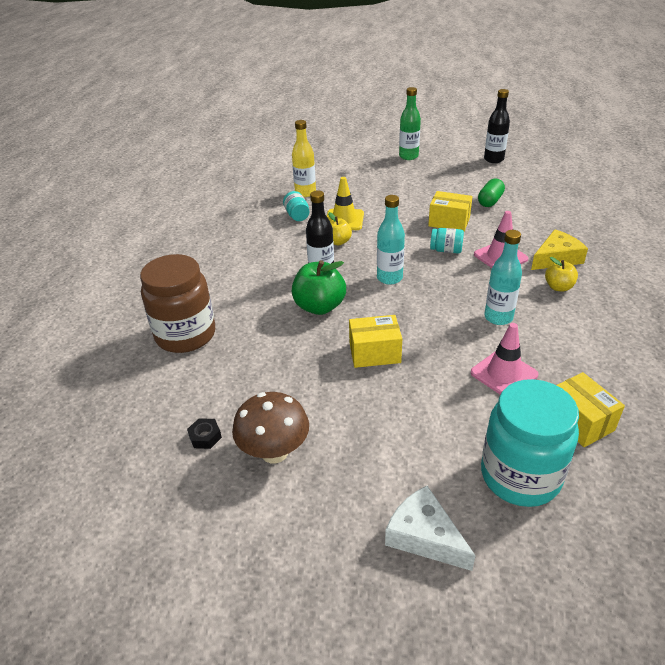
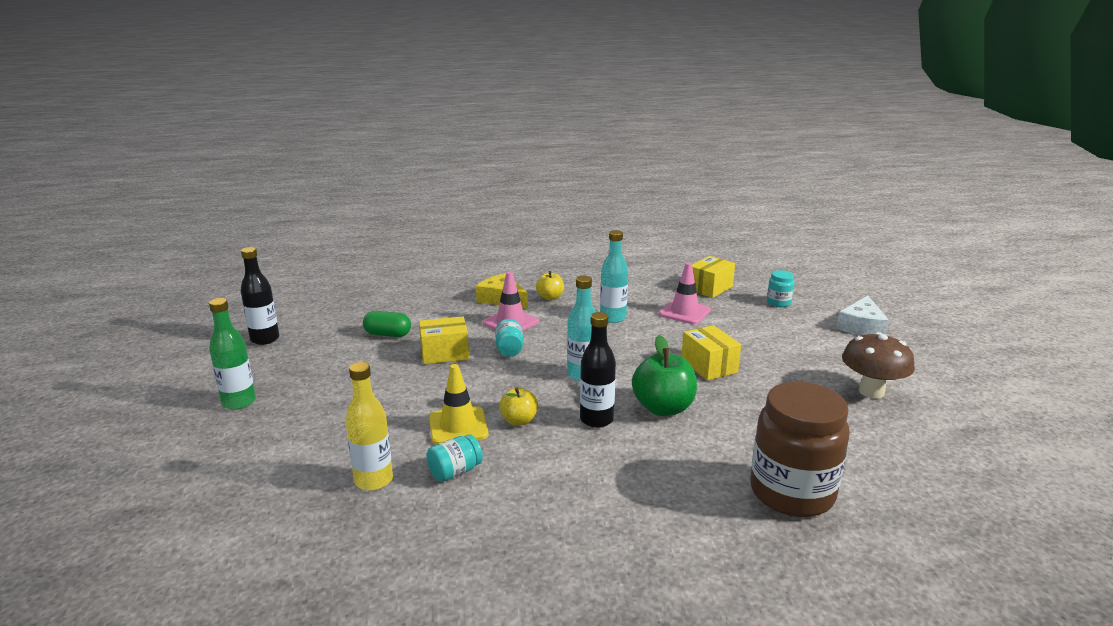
camera: 110 degrees left, 15 degrees down
black nut [187,418,222,449] -> none
yellow box [428,191,473,231] -> yellow box turned 75 degrees clockwise [419,316,469,364]
turquoise jar [481,379,579,507] -> turquoise jar [767,270,795,307], size x0.45

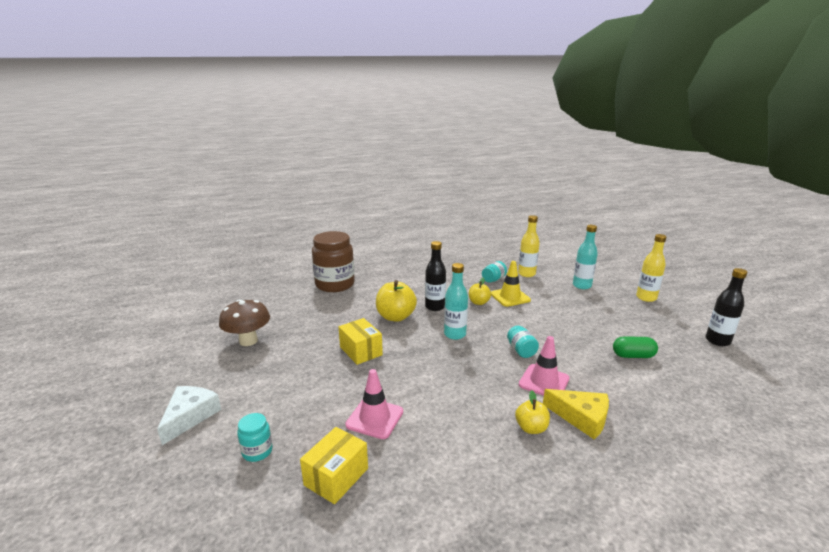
camera: 170 degrees right, 0 degrees up
green bottle [209,298,256,410] -> yellow bottle [636,234,666,302]
yellow box [419,316,469,364] -> none
turquoise bottle [600,230,628,323] -> turquoise bottle moved to [573,225,598,289]
green apple [632,335,697,416] -> yellow apple [376,280,417,322]

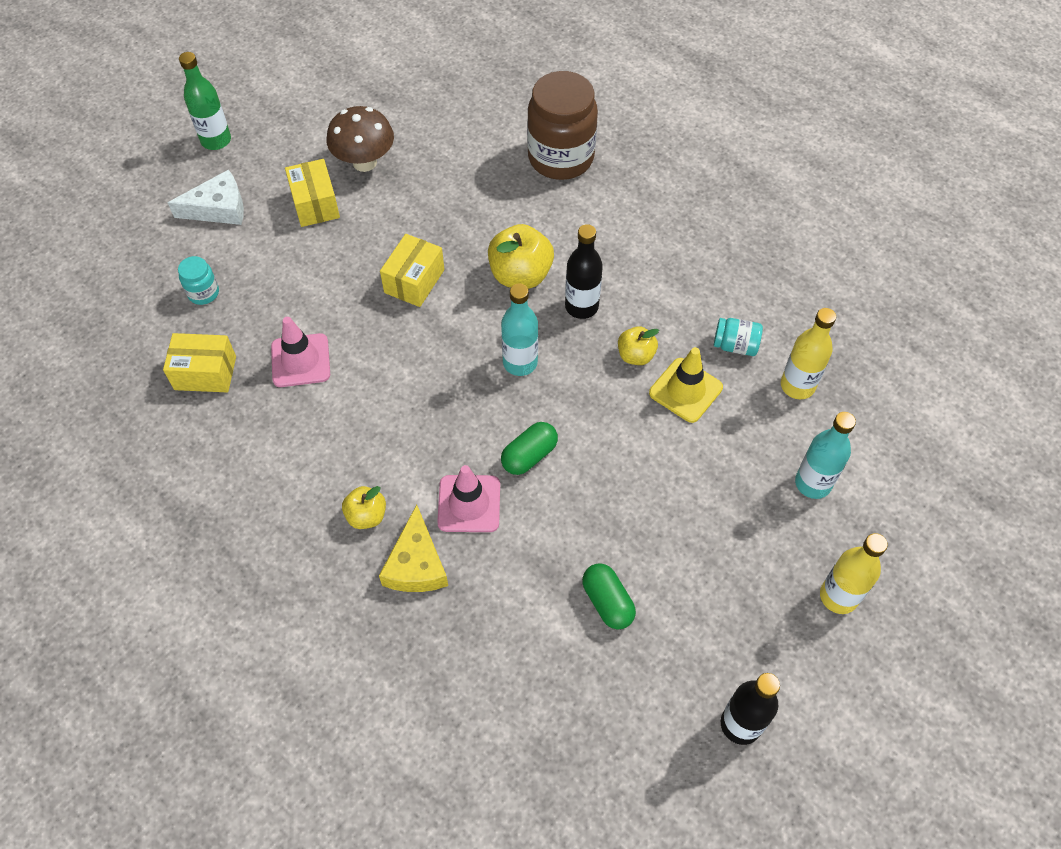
camera: 60 degrees right, 35 degrees up
turquoise jar [507,326,539,358] -> green capsule [501,422,558,475]
none -> green bottle [179,52,231,150]
none -> yellow box [285,159,340,227]

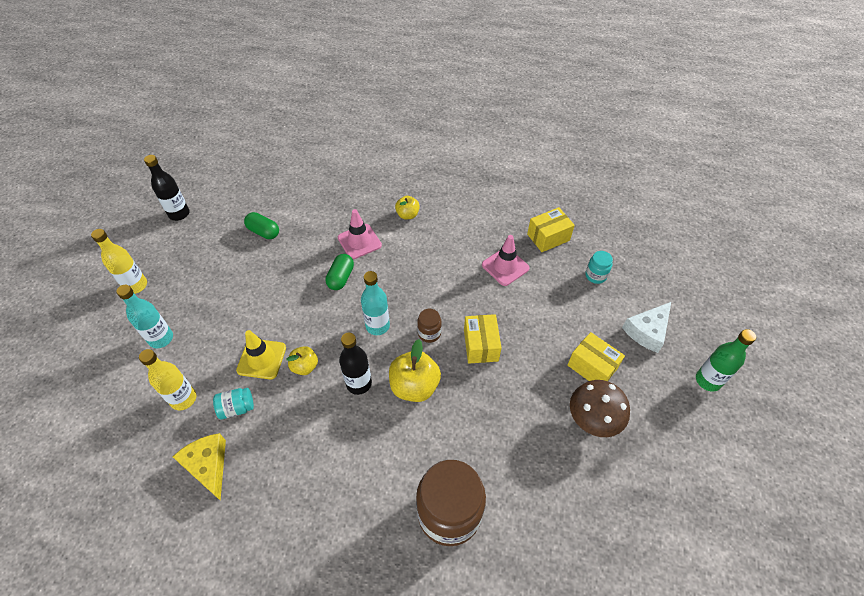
camera: 150 degrees right, 5 degrees down
yellow cheese [379,504,448,592] -> yellow cheese moved to [173,433,226,500]
none -> brown jar [417,309,442,343]

